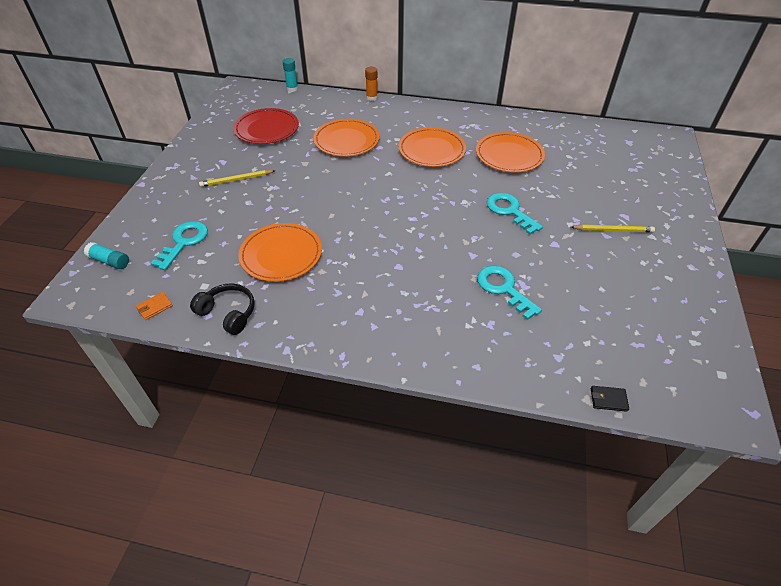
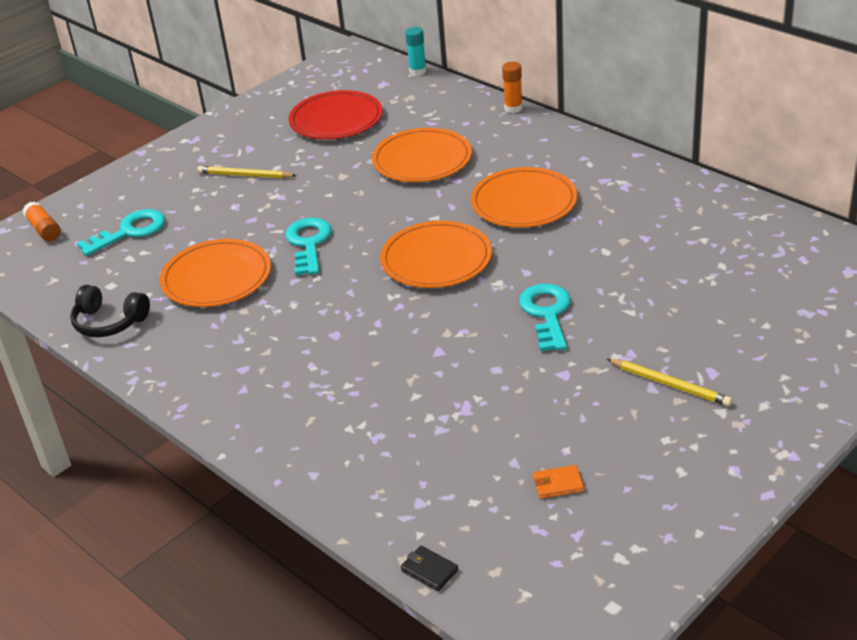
camera: 35 degrees right, 10 degrees down
turquoise glue stick [84,242,129,269] -> orange glue stick [23,201,60,241]
orange wallet [136,292,173,320] -> orange wallet moved to [533,465,584,499]
black headphones [190,283,255,335] -> black headphones turned 135 degrees clockwise [70,285,150,337]
orange plate [476,132,545,173] -> orange plate moved to [380,221,492,288]
turquoise key [477,266,542,320] -> turquoise key moved to [285,218,332,276]

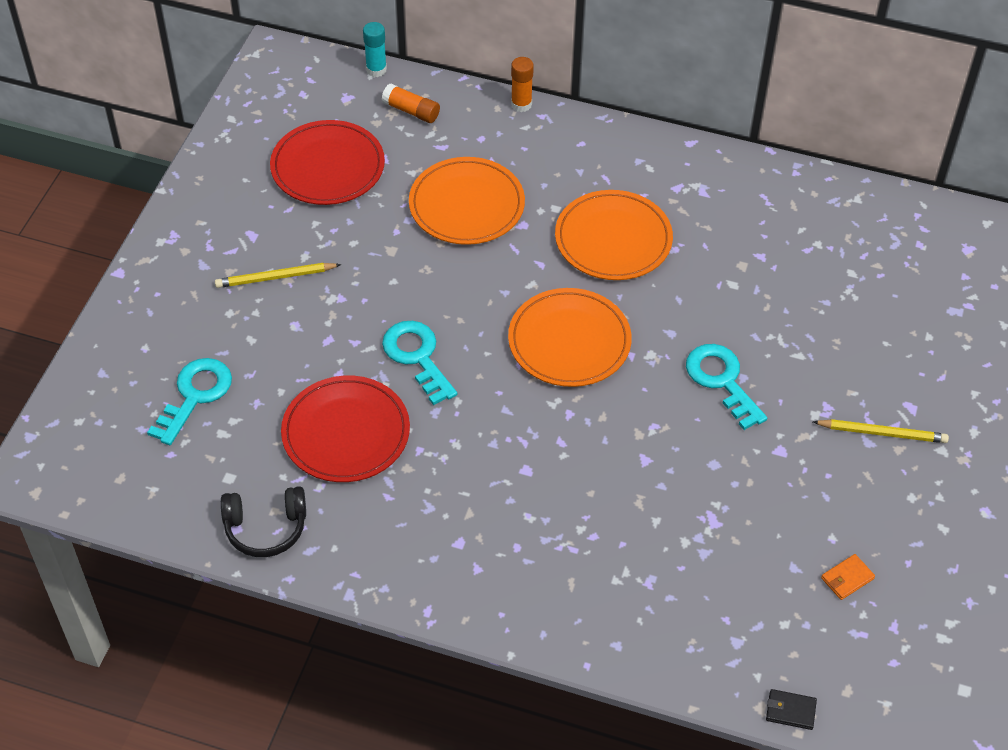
camera: 30 degrees left, 15 degrees up
orange glue stick [23,201,60,241] -> orange glue stick moved to [382,83,440,123]
orange plate [160,239,271,307] -> red plate [281,375,410,482]

